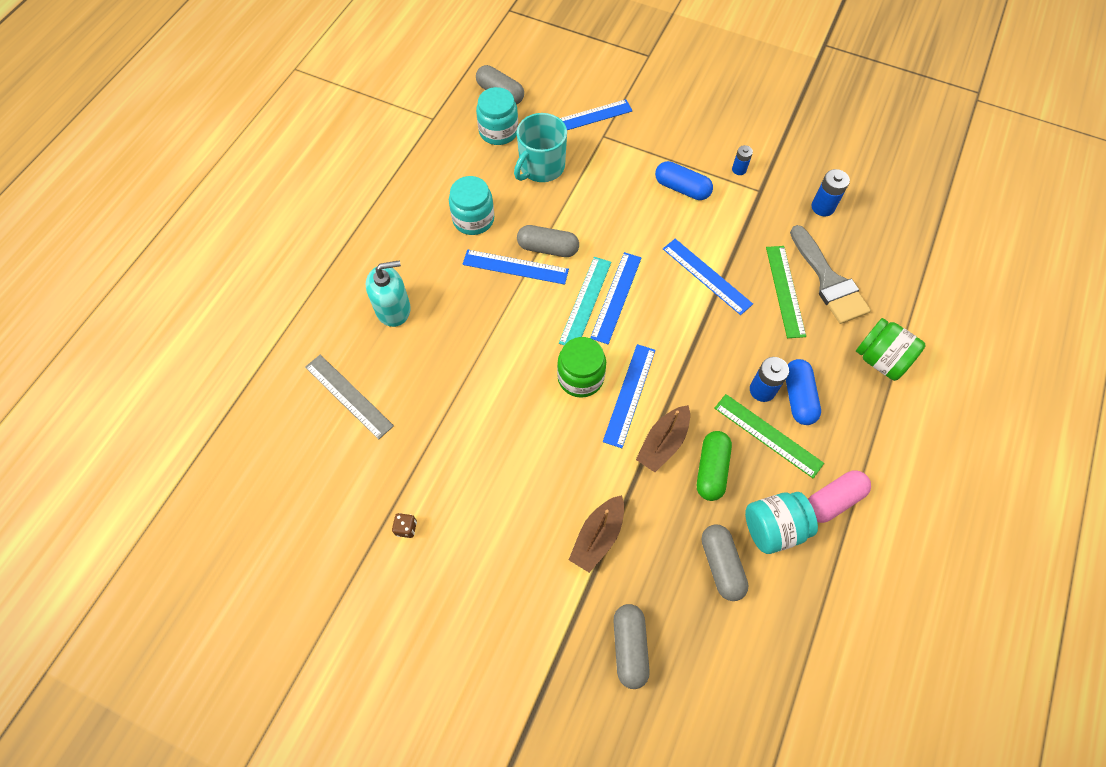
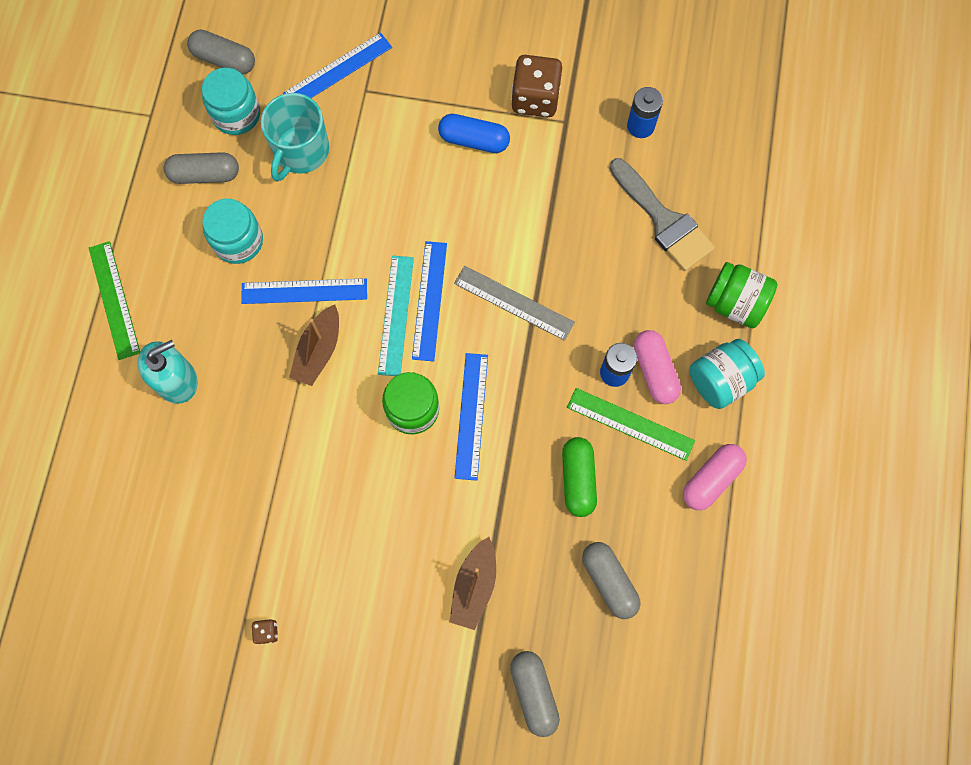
camera: 15 degrees left, 10 degrees up
grey ruler [305,355,394,440] -> grey ruler moved to [454,266,575,341]
grey capsule [517,225,579,257] -> grey capsule moved to [164,152,239,184]
brown boat [636,405,690,472] -> brown boat moved to [289,304,339,386]
blue ruler [663,239,753,315] -> none
blue battery [732,145,753,175] -> brown dice [511,55,562,117]
turquoise jar [745,492,818,554] -> turquoise jar moved to [690,339,765,409]
green ruler [766,246,806,338] -> green ruler moved to [89,241,140,360]
blue capsule [786,359,821,425] -> pink capsule [634,330,681,404]

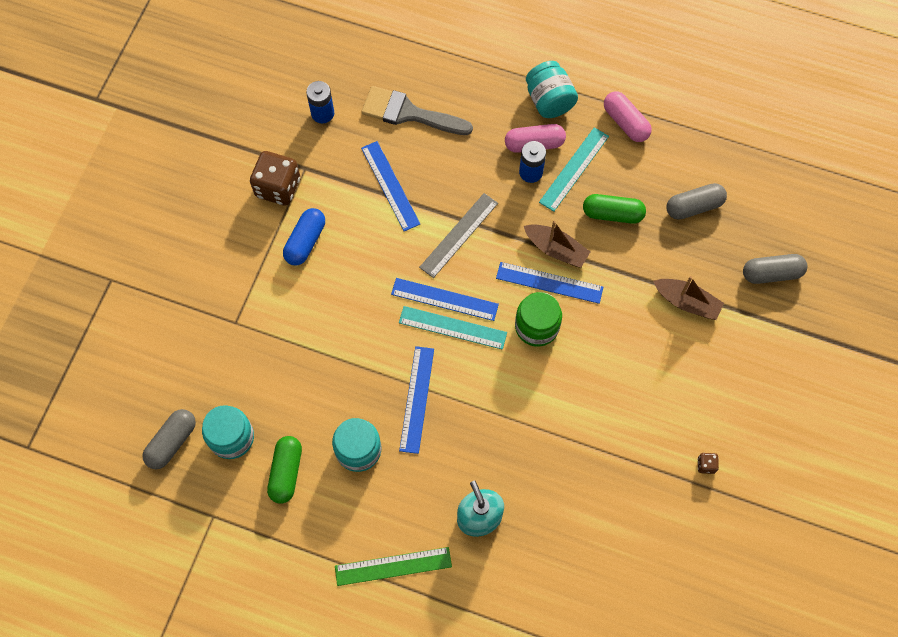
camera: 80 degrees left, 5 degrees down
grey capsule [164,152,239,184] -> green capsule [267,436,302,504]
turquoise mug [261,93,329,182] -> none
blue ruler [283,33,392,98] -> blue ruler moved to [361,141,420,231]
brown boat [289,304,339,386] -> brown boat moved to [524,221,590,268]
green ruler [567,388,695,461] -> turquoise ruler [539,127,609,212]
grey brush [609,158,715,271] -> grey brush turned 135 degrees counterclockwise [361,86,473,135]
green jar [706,262,777,328] -> none

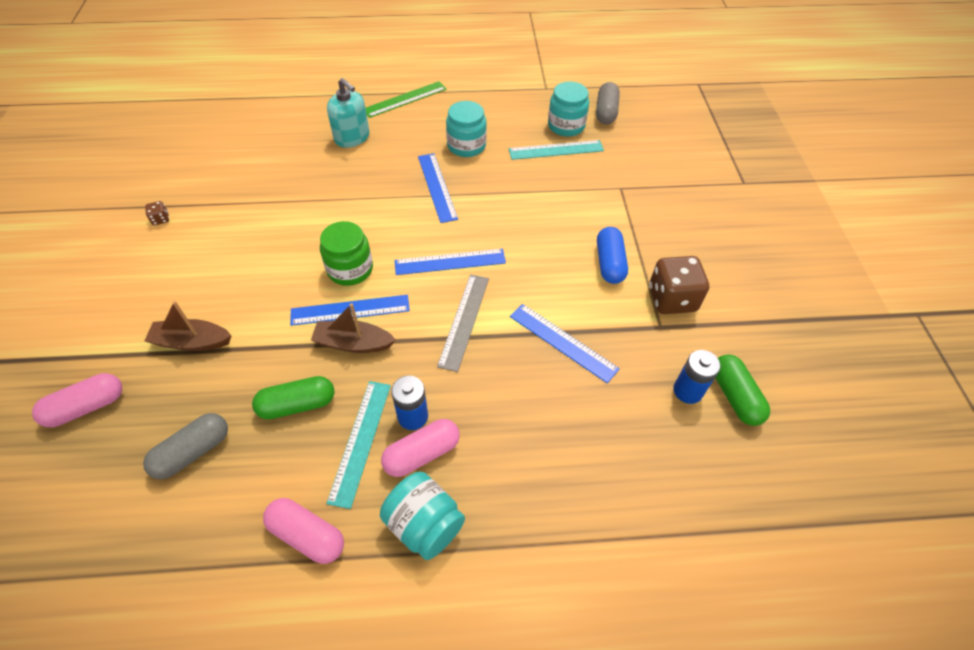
camera: 155 degrees right, 15 degrees down
green capsule [267,436,302,504] -> green capsule moved to [715,354,770,426]
grey brush [361,86,473,135] -> none
turquoise ruler [399,306,507,350] -> turquoise ruler moved to [509,140,604,160]
grey capsule [743,254,808,284] -> pink capsule [32,373,122,427]

